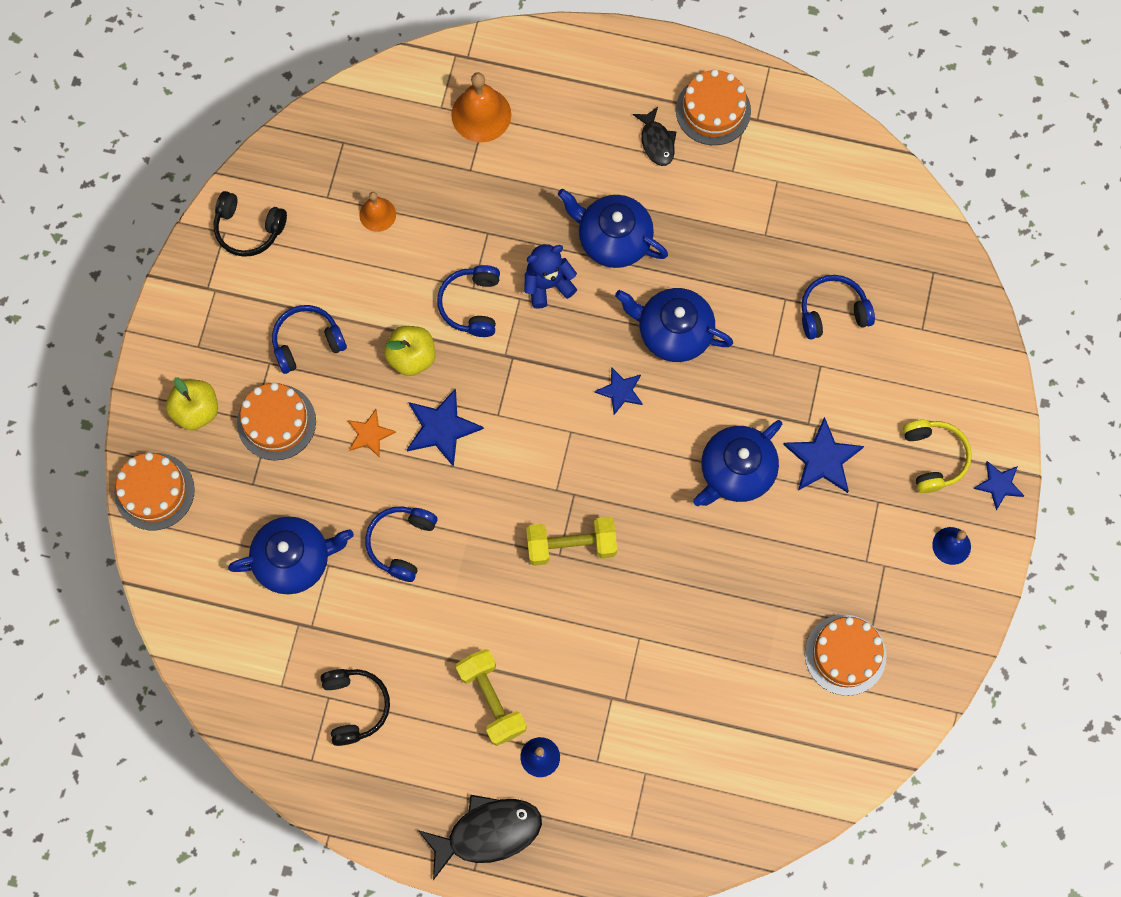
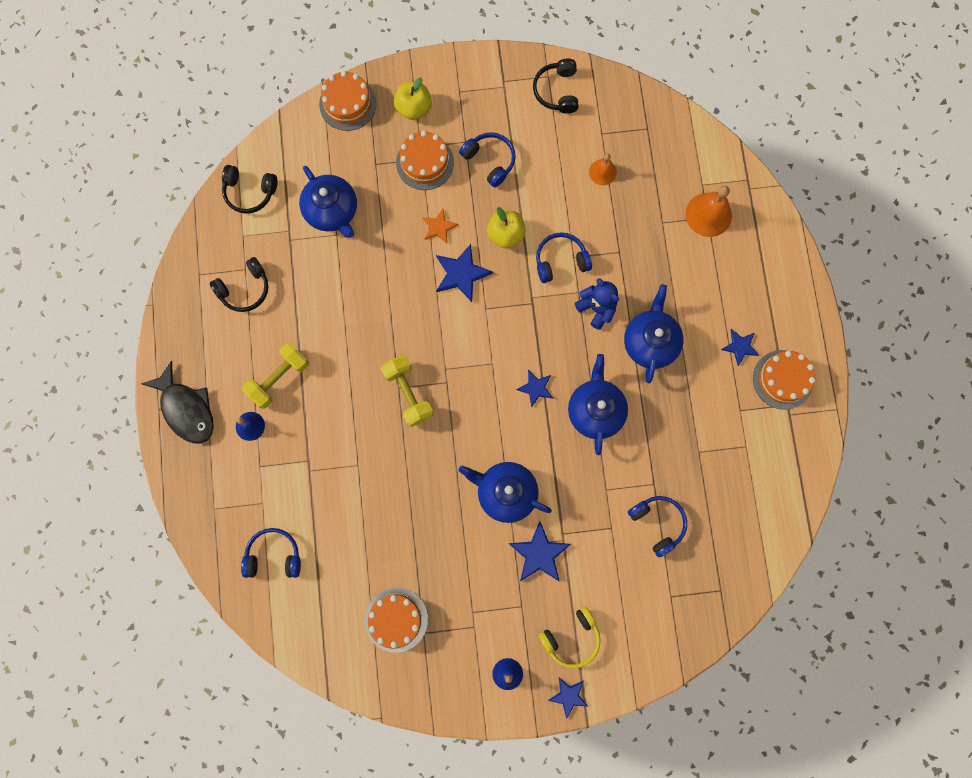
camera: 70 degrees right, 5 degrees up
blue headphones [365,506,438,582] -> blue headphones moved to [241,528,301,578]
black fish [633,107,677,166] -> blue star [721,329,759,366]
none -> black headphones [222,165,278,214]

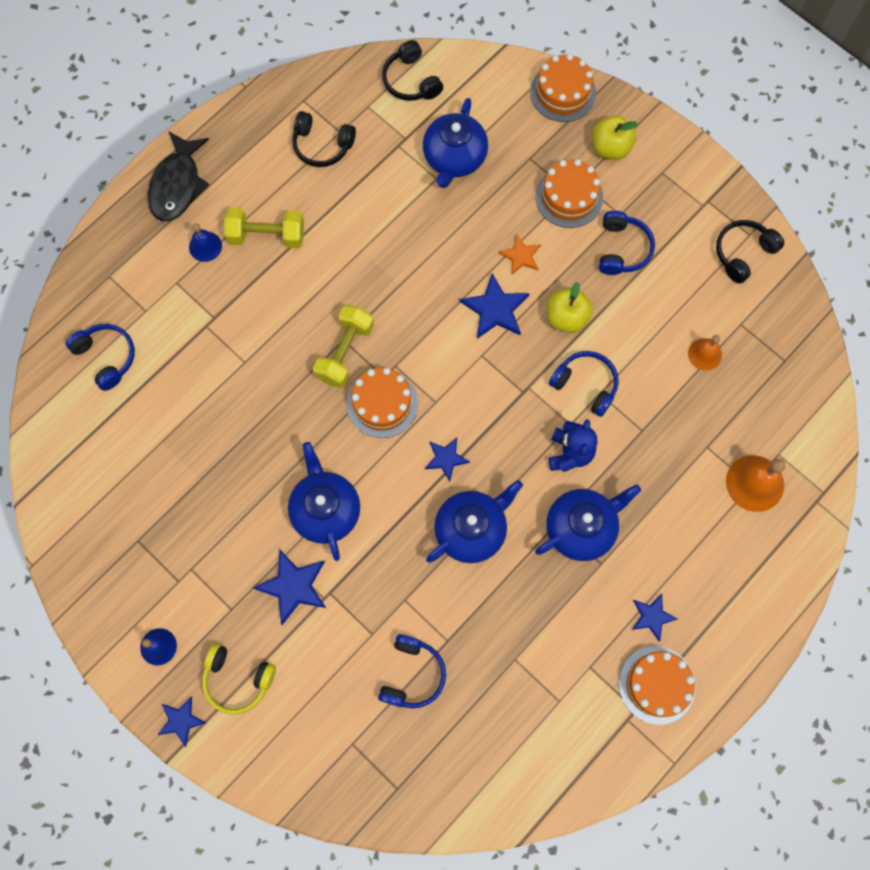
camera: 50 degrees right, 5 degrees down
orange cake [365,588,428,653] -> orange cake moved to [347,368,418,438]

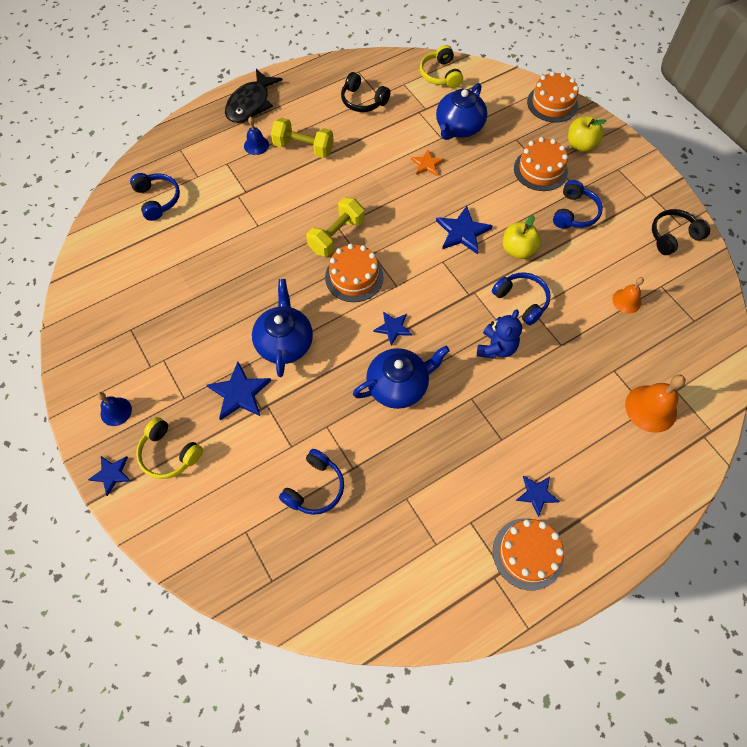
camera: 15 degrees right, 10 degrees down
black headphones [382,40,443,101] -> yellow headphones [420,45,463,88]
orange star [498,234,541,275] -> orange star moved to [411,150,444,176]
blue teapot [535,484,641,561] -> none

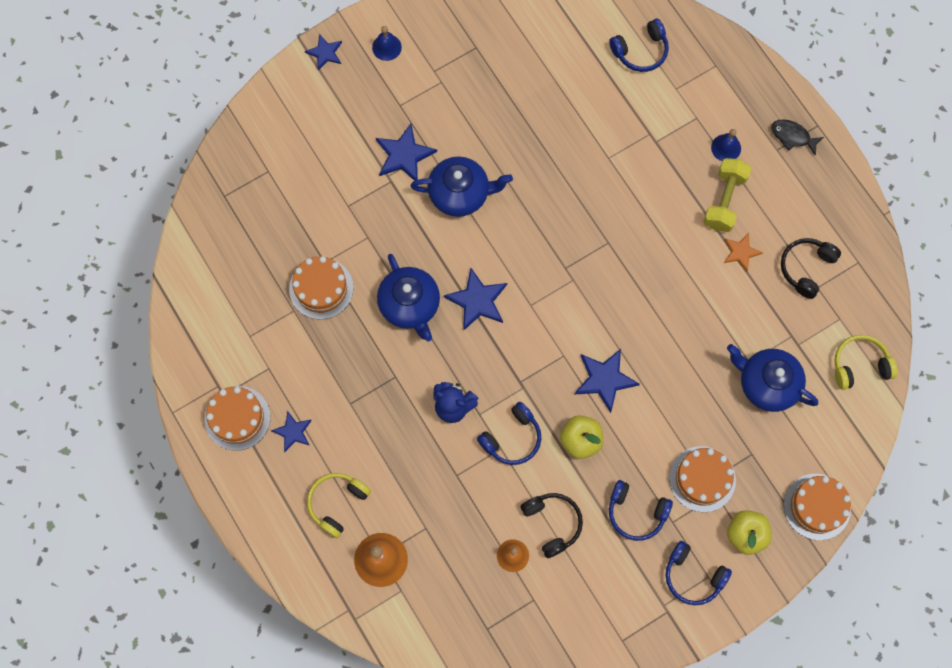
camera: 90 degrees right, 10 degrees up
yellow headphones [136,417,203,479] -> yellow headphones moved to [307,473,371,538]
black fish [225,69,283,123] -> black fish [771,119,824,156], size x0.58
blue headphones [279,449,344,515] -> blue headphones moved to [666,541,732,605]
yellow dumbbell [306,197,364,256] -> none
orange cake [325,244,383,302] -> orange cake moved to [289,256,353,320]
blue star [374,312,412,346] -> blue star [444,268,507,331], size x1.60
orange star [411,150,444,176] -> orange star moved to [724,233,762,271]
black headphones [652,209,710,255] -> black headphones moved to [520,493,583,558]

